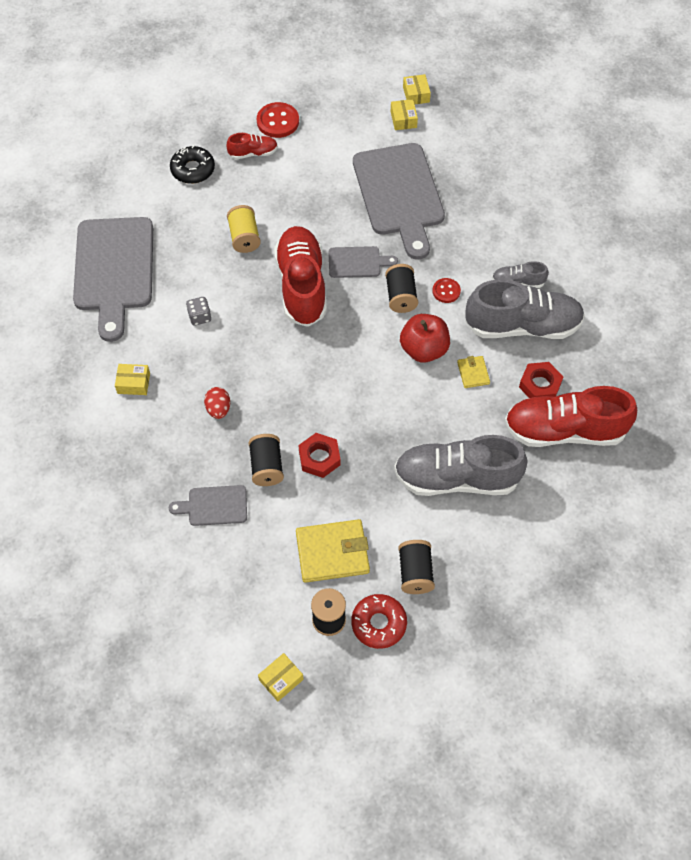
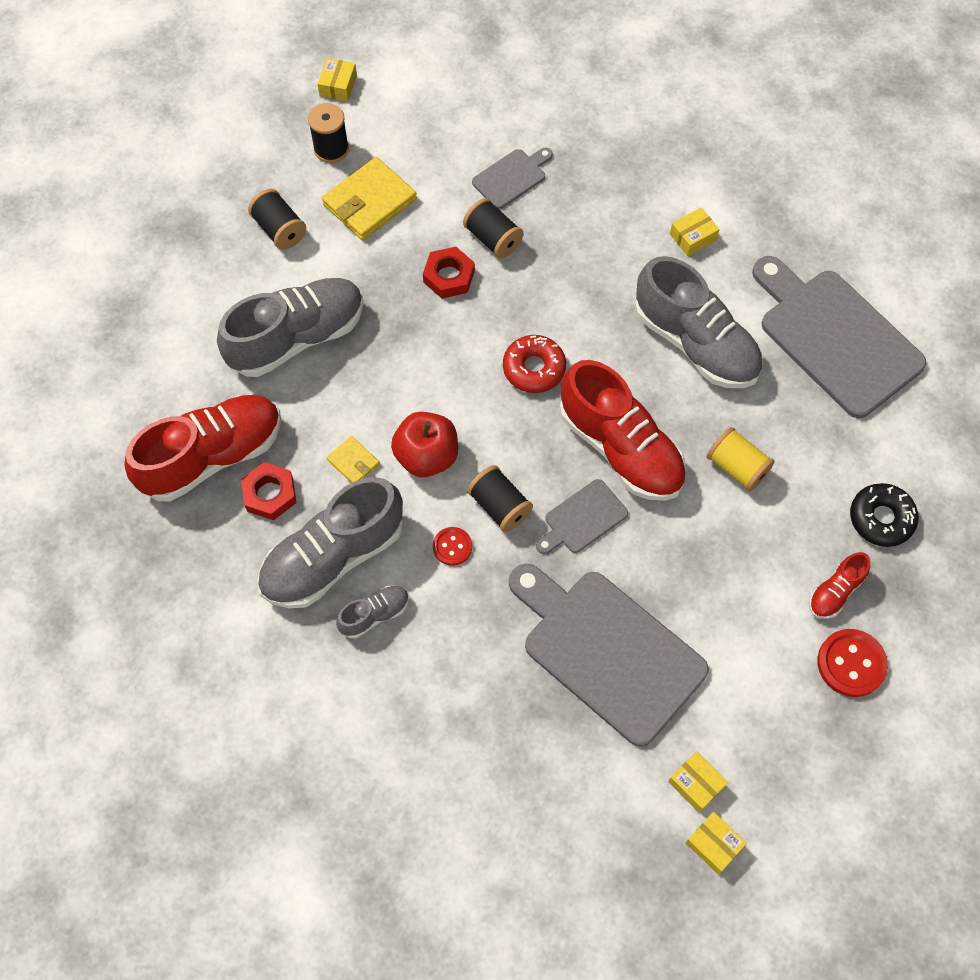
camera: 145 degrees right, 5 degrees up
grey dice [186,297,211,326] -> grey shoe [635,256,762,388]
red egg [204,387,230,419] -> none
red donut [351,594,407,649] -> red donut moved to [503,335,566,393]

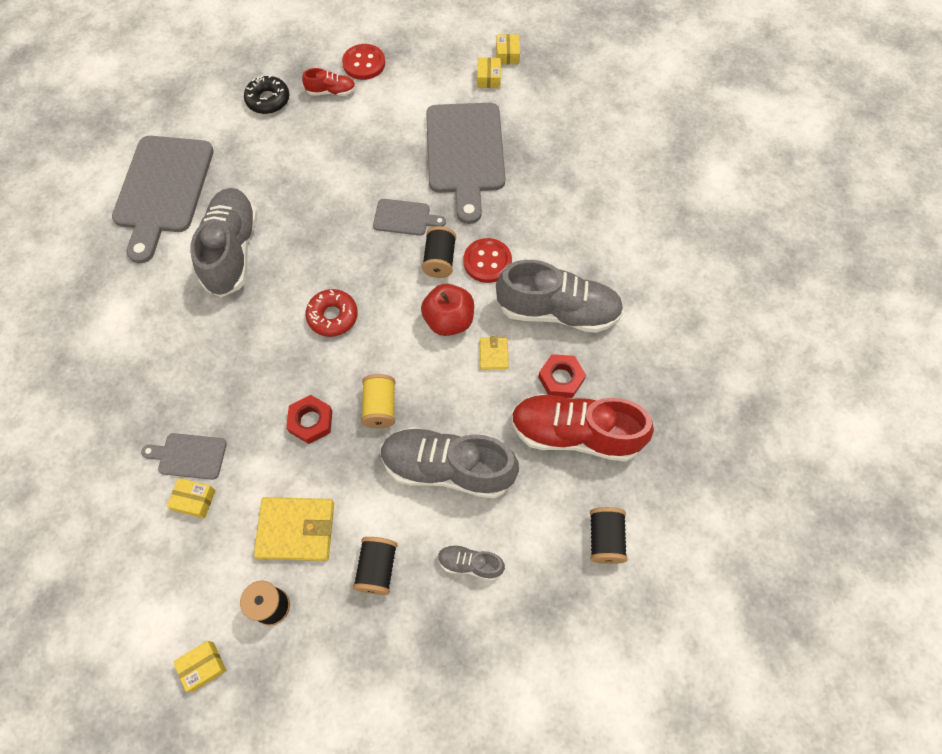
camera: 135 degrees left, 0 degrees up
grey shoe [336,585,409,639] -> grey shoe moved to [438,544,505,581]
red button [433,527,472,566] -> red button [464,238,512,283], size x1.66
black spool [463,198,523,258] -> black spool moved to [590,507,627,564]
red shoe [560,360,687,501] -> none
yellow box [670,207,720,256] -> yellow box moved to [167,478,216,518]
yellow spool [707,427,775,491] -> yellow spool moved to [361,374,395,428]

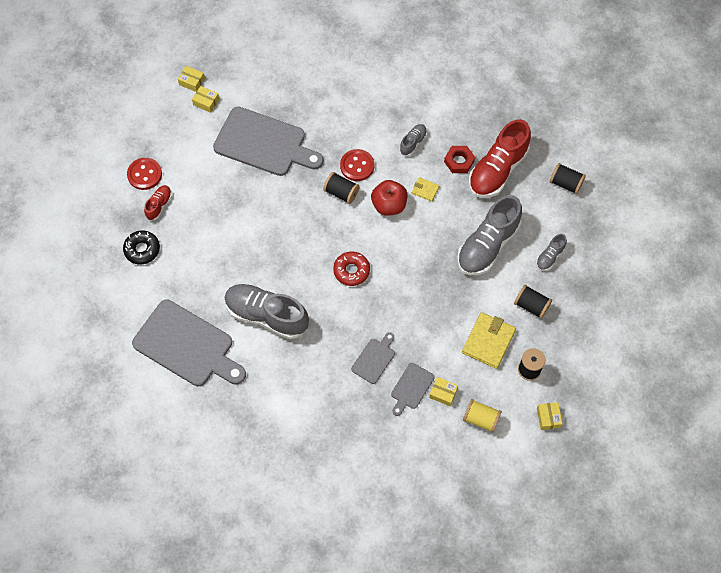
camera: 65 degrees left, 0 degrees up
yellow box [167,478,216,518] -> yellow box turned 75 degrees clockwise [429,377,458,406]
red nut [286,395,332,444] -> none
yellow spool [361,374,395,428] -> yellow spool moved to [463,399,502,433]
grey cutting board [373,199,446,236] -> grey cutting board moved to [351,332,395,384]
grey shoe [496,260,624,333] -> grey shoe [399,124,427,156], size x0.47

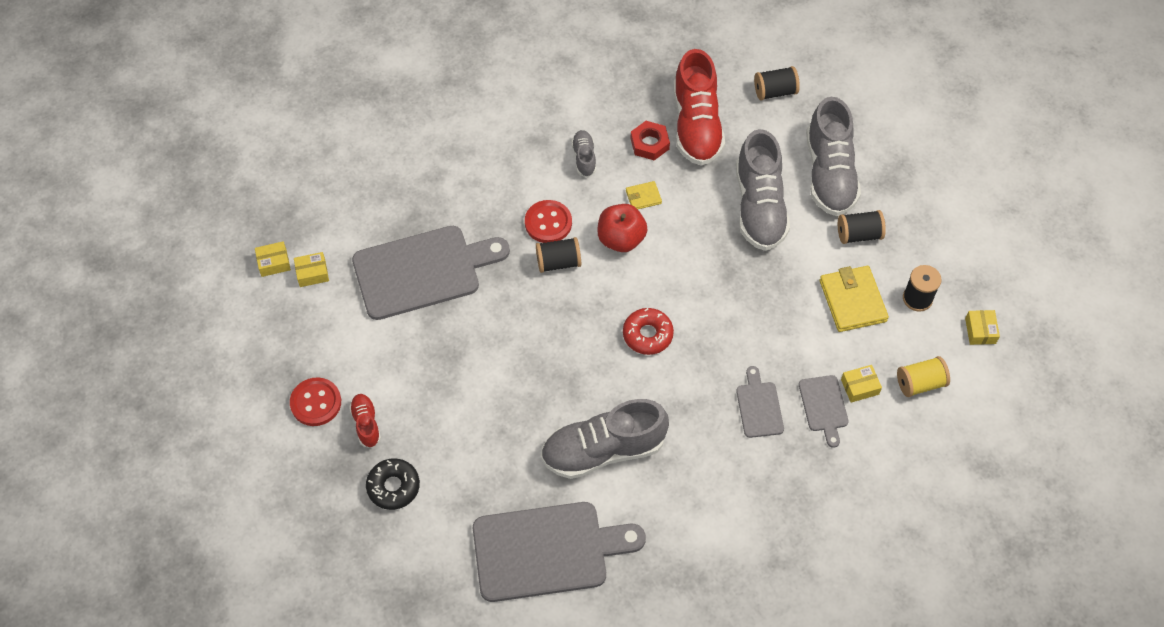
camera: 40 degrees left, 5 degrees down
grey shoe [536,234,567,271] -> grey shoe [806,97,861,216], size x2.14
yellow box [537,402,563,430] -> yellow box turned 45 degrees clockwise [965,310,1000,345]

